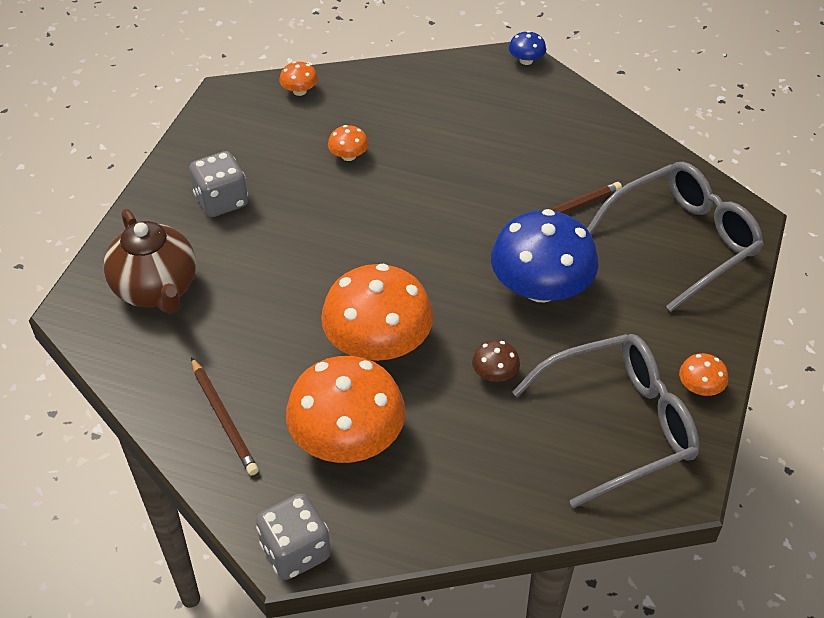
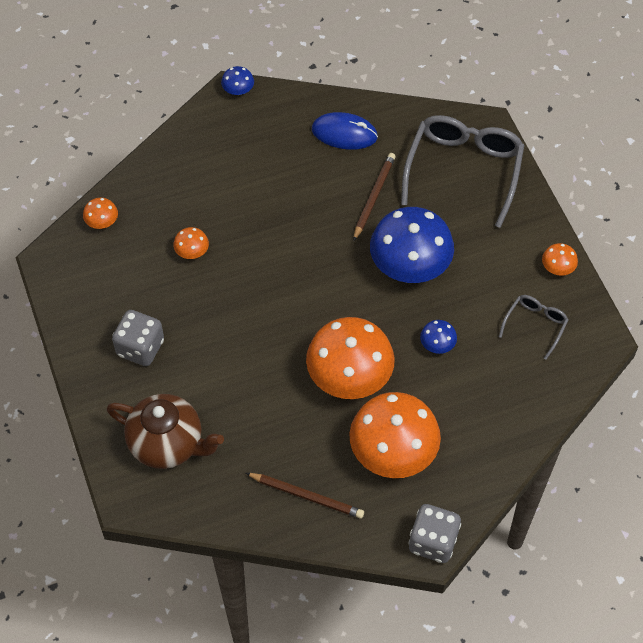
camera: 40 degrees left, 10 degrees up
brown mushroom [472,340,520,382] -> blue mushroom [420,320,457,354]
grey glasses [512,334,699,508] -> grey glasses [499,295,568,360], size x0.49
none -> blue mouse [312,112,378,150]

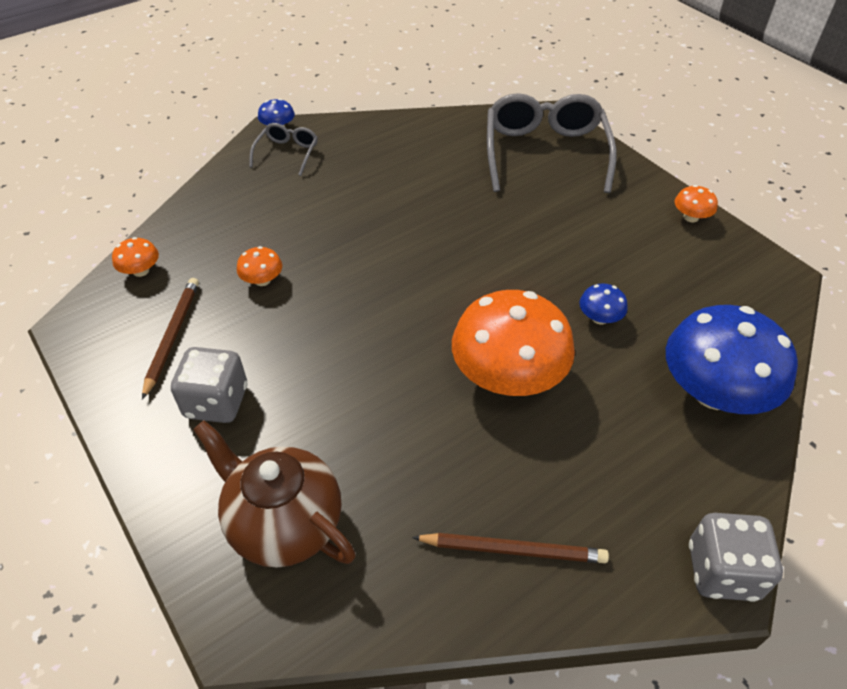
camera: 15 degrees left, 10 degrees down
brown teapot [107,394,224,469] -> brown teapot turned 150 degrees counterclockwise [193,420,356,568]
blue mouse [312,112,378,150] -> none
orange mushroom [349,392,441,478] -> none
brown pencil [353,153,396,241] -> brown pencil moved to [142,278,199,400]
blue mushroom [370,207,454,283] -> blue mushroom moved to [666,305,798,414]
grey glasses [499,295,568,360] -> grey glasses moved to [249,123,318,176]

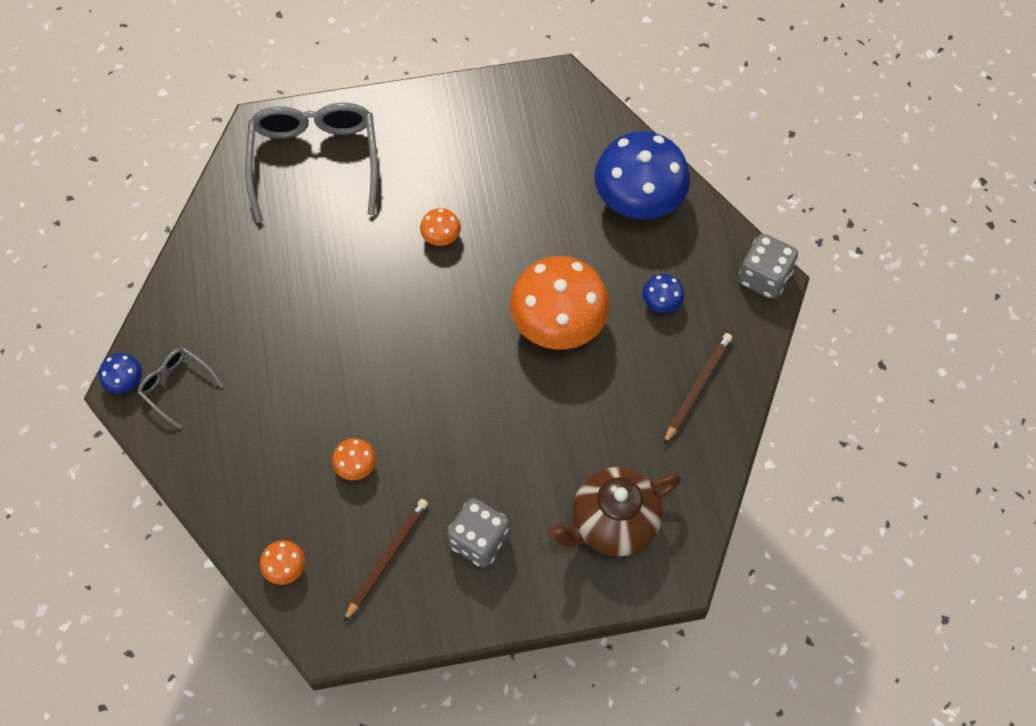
camera: 65 degrees left, 15 degrees up
brown pencil [142,278,199,400] -> brown pencil turned 90 degrees clockwise [344,499,428,622]
grey glasses [487,93,617,193] -> grey glasses turned 60 degrees clockwise [245,103,378,222]
blue mushroom [580,283,628,324] -> blue mushroom moved to [643,274,684,313]
orange mushroom [674,185,718,222] -> orange mushroom moved to [420,208,461,246]

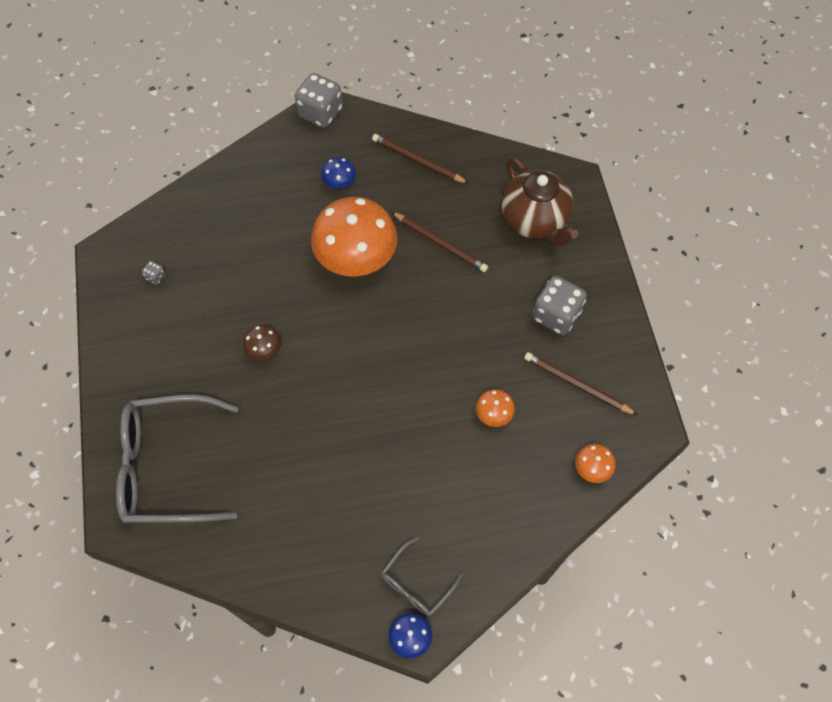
camera: 90 degrees left, 0 degrees up
orange mushroom [420,208,461,246] -> brown mushroom [243,325,281,361]
blue mushroom [594,131,690,219] -> none
none -> grey dice [142,261,166,285]
none -> brown pencil [392,212,488,272]

